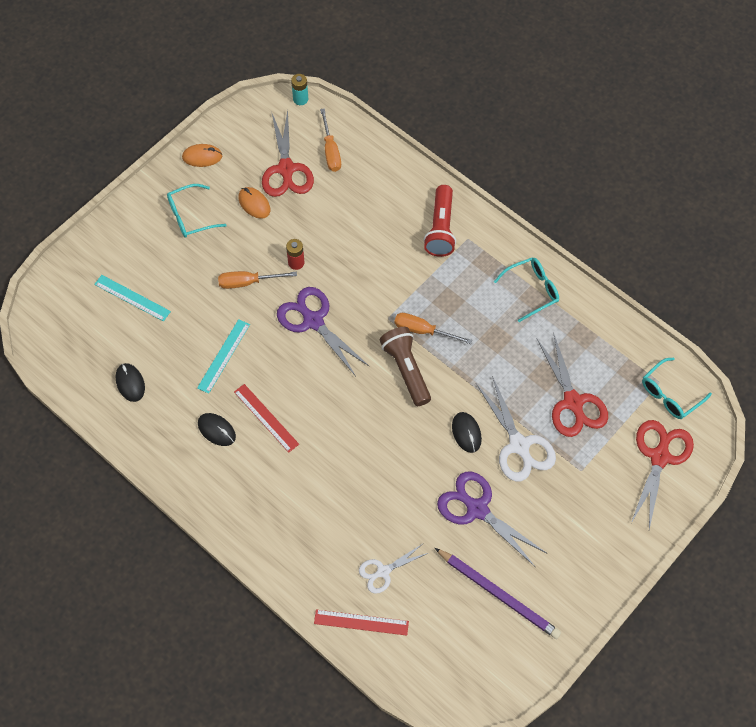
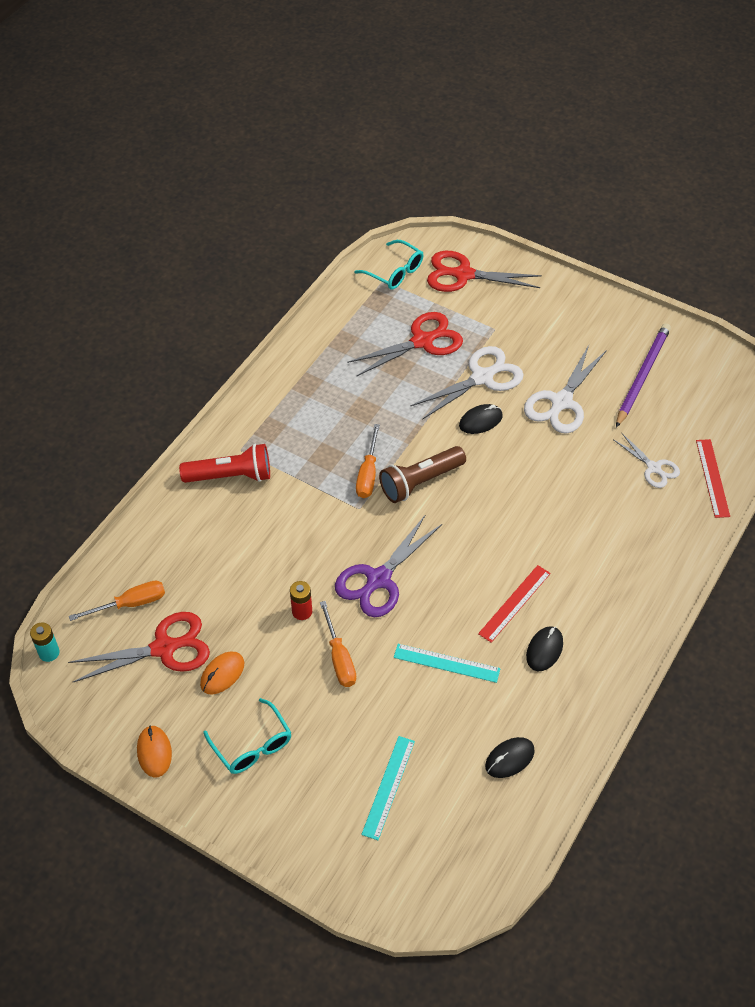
camera: 100 degrees left, 10 degrees down
purple scissors [437,472,546,567] -> white scissors [524,345,607,434]
turquoise glasses [494,258,559,322] -> none

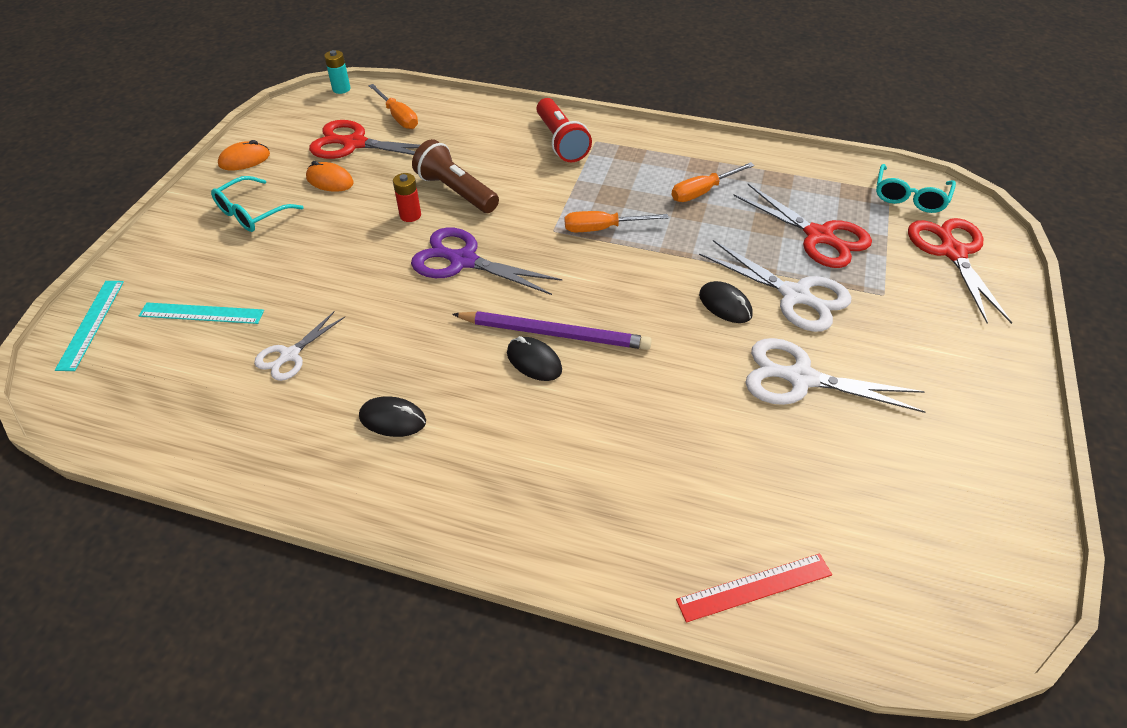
camera: 75 degrees right, 5 degrees down
red scissors [68,612,210,682] -> red scissors turned 135 degrees clockwise [309,120,420,159]
orange screwdriver [320,601,356,687] -> orange screwdriver moved to [672,162,755,202]
brown flashlight [379,446,466,503] -> brown flashlight moved to [412,139,499,213]
turquoise ruler [394,644,501,683] -> turquoise ruler moved to [55,281,124,371]
red ruler [478,565,551,643] -> none
black mouse [485,737,535,778] -> black mouse moved to [507,336,562,381]
white scissors [613,433,680,488] -> white scissors moved to [254,311,345,381]
purple pencil [616,323,671,427] -> purple pencil moved to [452,311,652,350]

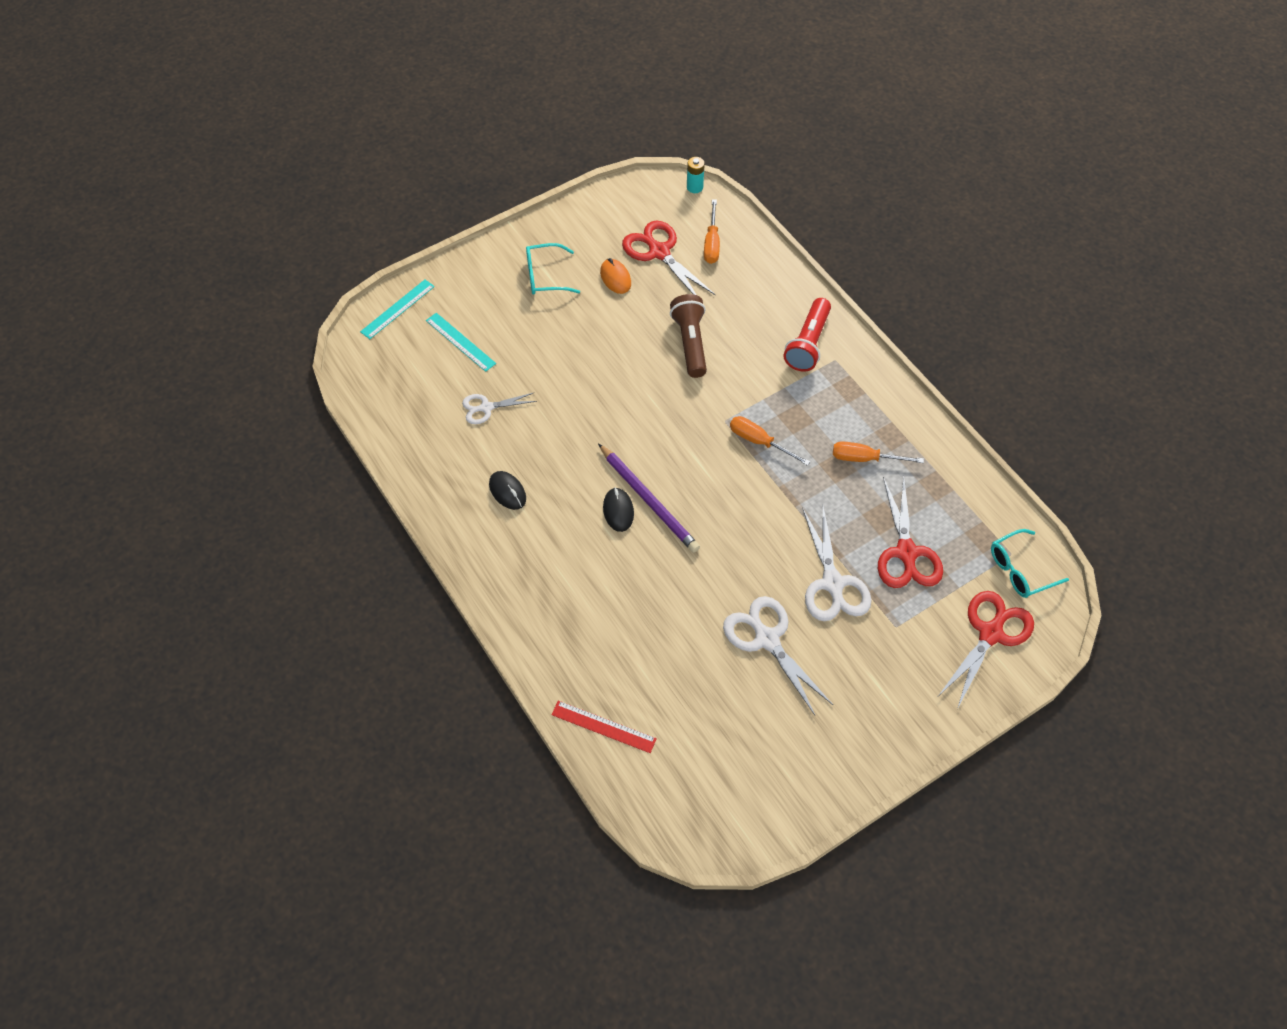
camera: 40 degrees right, 10 degrees up
orange mouse [218,140,270,171] -> none
red battery [393,173,421,222] -> none
purple scissors [411,227,562,295] -> none
black mouse [699,281,753,323] -> none

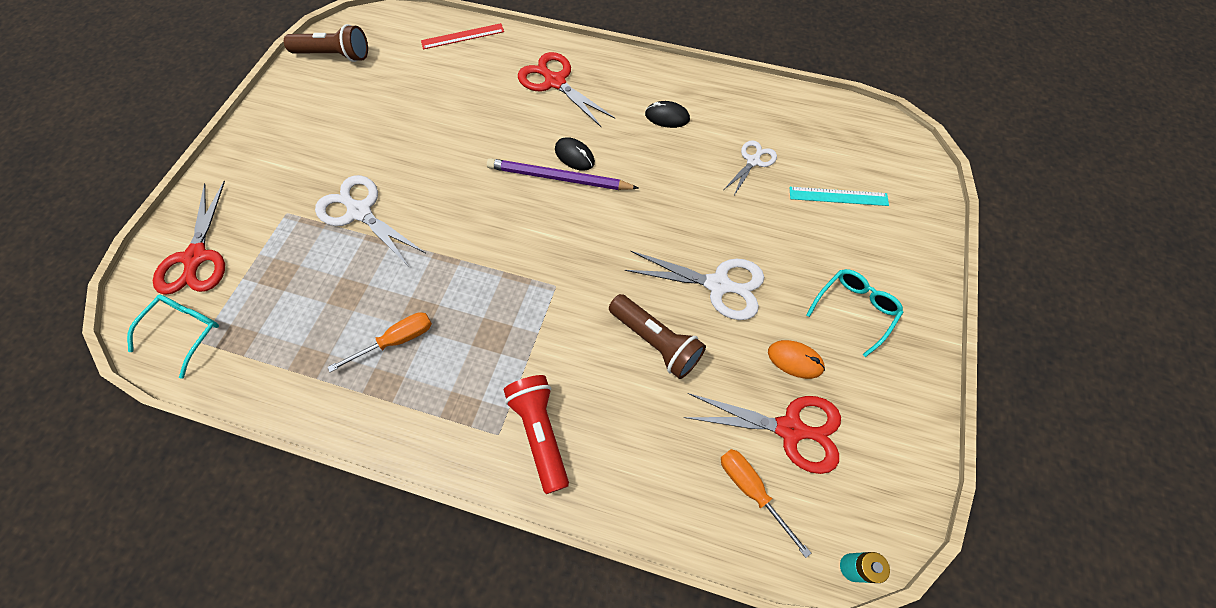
camera: 140 degrees right, 5 degrees up
turquoise ruler [360,280,435,339] -> none
white scissors [723,596,833,715] -> white scissors moved to [625,251,764,320]
orange screwdriver [730,416,810,466] -> none
red scissors [878,476,943,588] -> red scissors moved to [518,52,615,127]
none -> brown flashlight [284,24,368,62]

